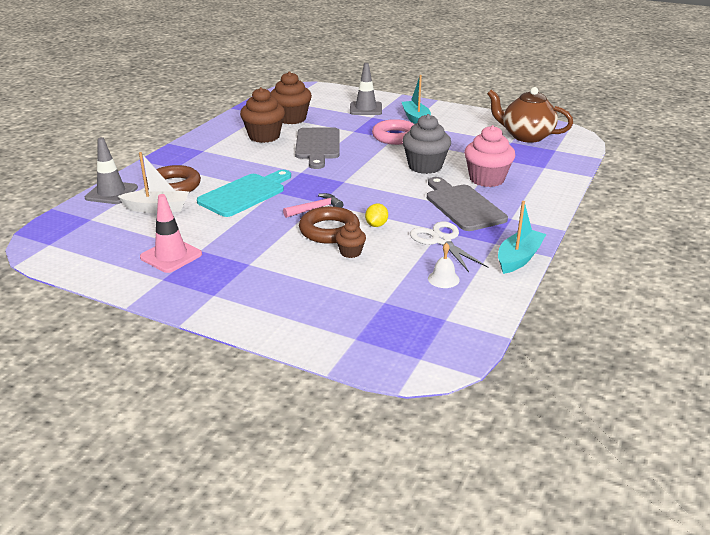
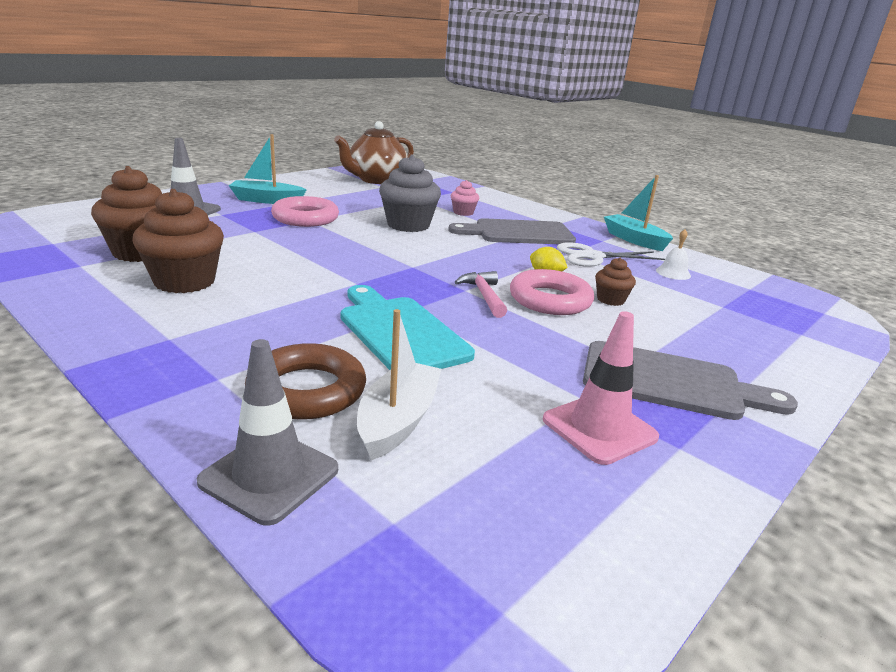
camera: 75 degrees left, 5 degrees down
grey cutting board [295,127,340,169] -> grey cutting board moved to [583,341,798,420]
brown ring [299,206,360,244] -> pink ring [510,269,594,315]
pink cupcake [464,125,515,187] -> pink cupcake [451,180,479,216], size x0.52

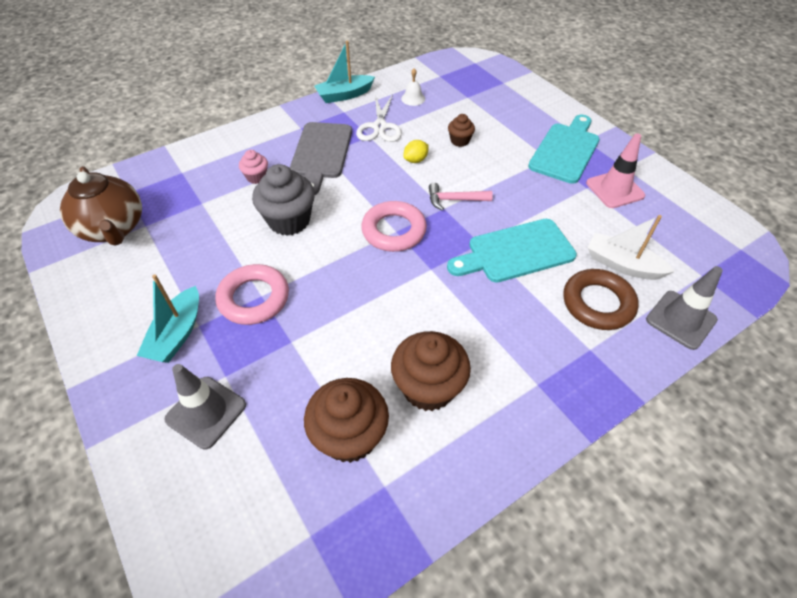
camera: 75 degrees left, 25 degrees up
pink ring [510,269,594,315] -> pink ring moved to [361,201,427,252]
grey cutting board [583,341,798,420] -> turquoise cutting board [528,115,600,184]

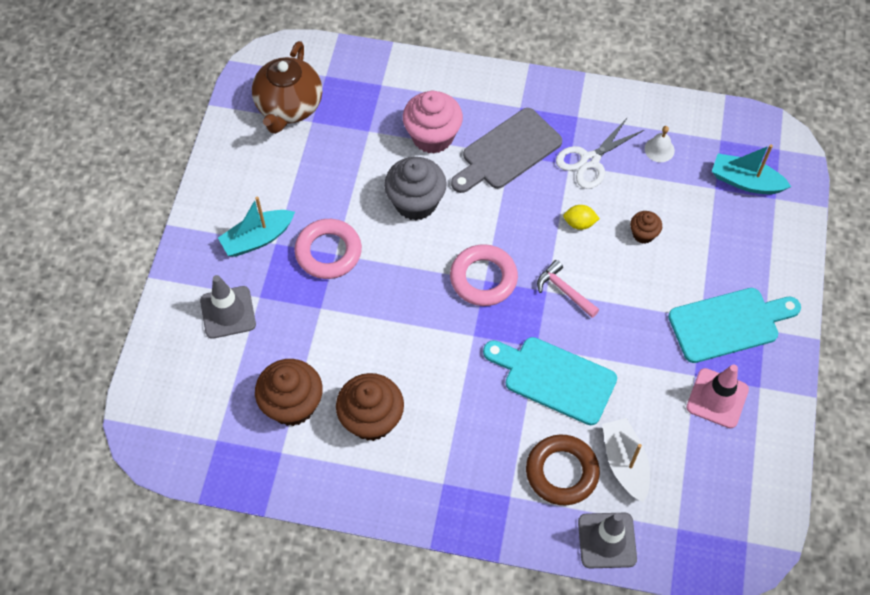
camera: 45 degrees right, 10 degrees up
pink cupcake [239,150,268,184] -> pink cupcake [403,91,463,154], size x1.94
turquoise boat [314,41,375,103] -> turquoise boat moved to [712,144,791,194]

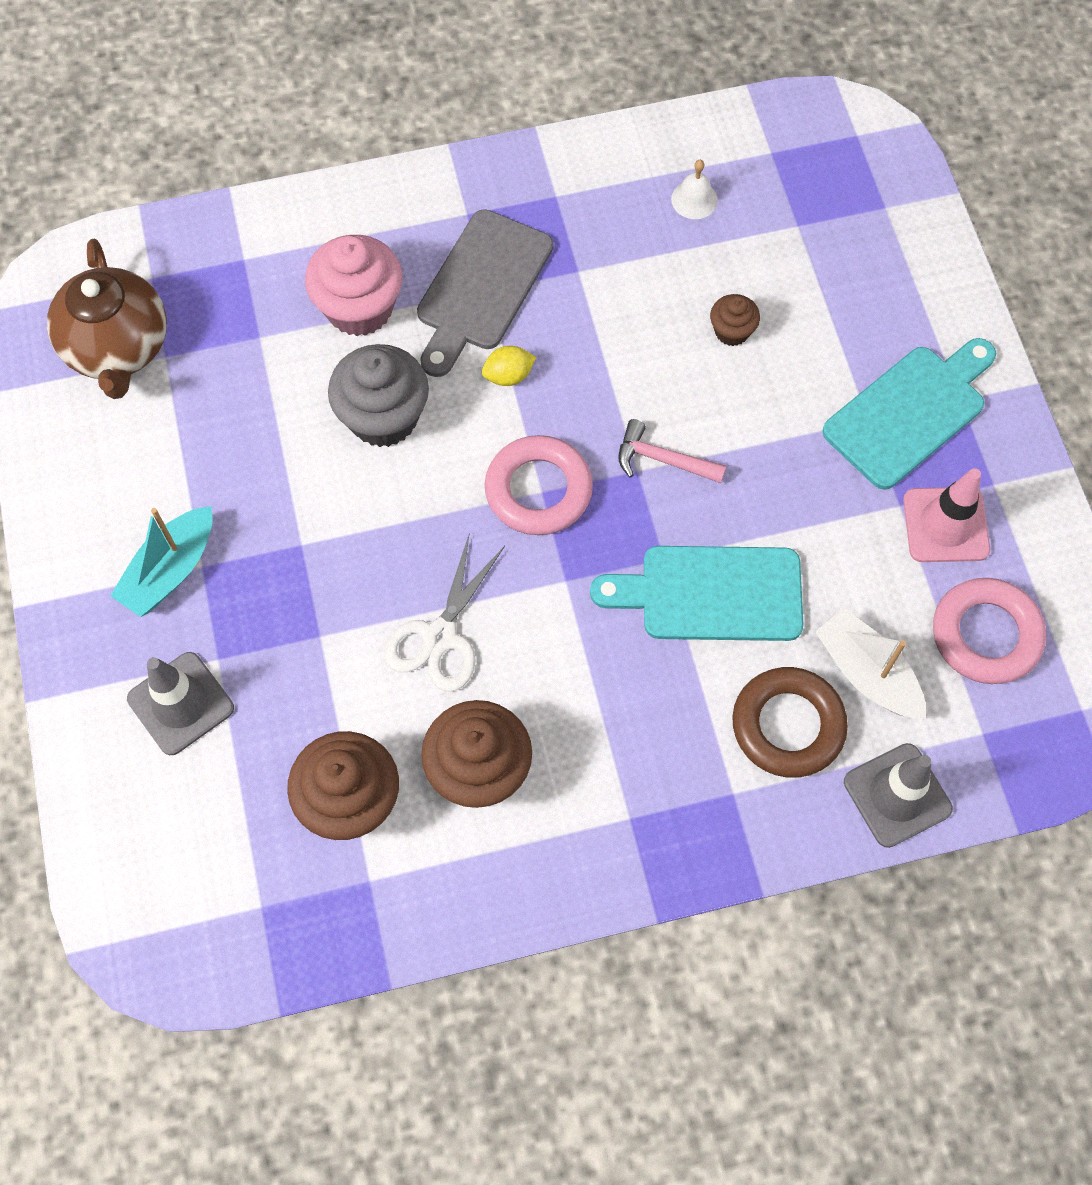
camera: 25 degrees left, 5 degrees up
pink ring [294,219,362,279] -> pink ring moved to [933,578,1046,684]
white scissors [556,117,644,189] -> white scissors moved to [384,532,505,692]
yellow lemon [563,205,600,230] -> yellow lemon moved to [482,346,536,386]
turquoise boat [712,144,791,194] -> none

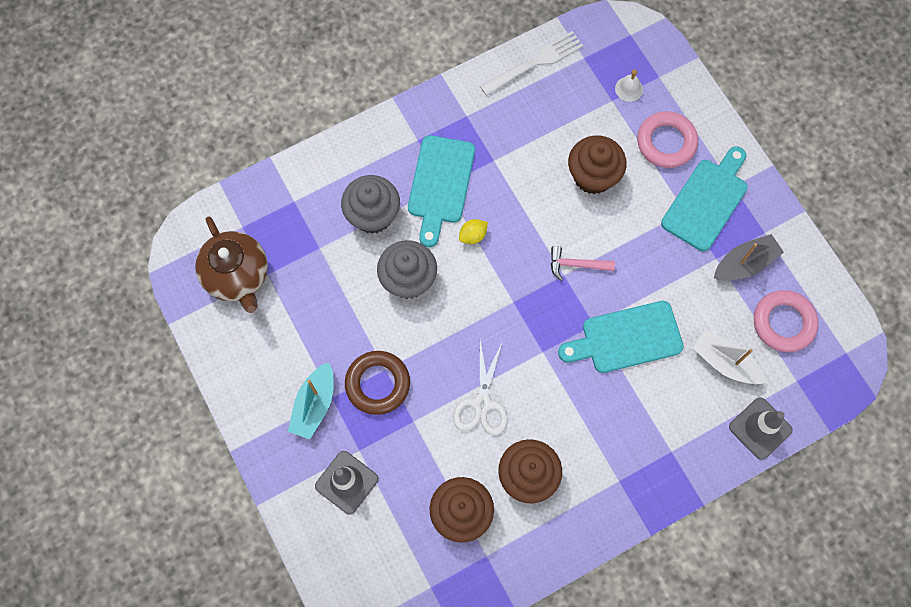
camera: 15 degrees left, 5 degrees up
pink cupcake [305,235,403,336] -> grey cupcake [341,175,400,234]
grey cutting board [417,209,553,377] -> turquoise cutting board [408,135,475,247]
pink ring [485,435,593,535] -> pink ring moved to [637,111,698,168]
white bell [671,160,718,219] -> white bell moved to [615,69,643,102]
brown cupcake [710,294,760,346] -> brown cupcake [568,135,627,194], size x1.94
brown ring [732,667,848,778] -> brown ring moved to [345,351,410,415]
pink traffic cone [903,468,990,562] -> grey boat [714,234,784,280]
none -> white fork [480,31,583,96]

